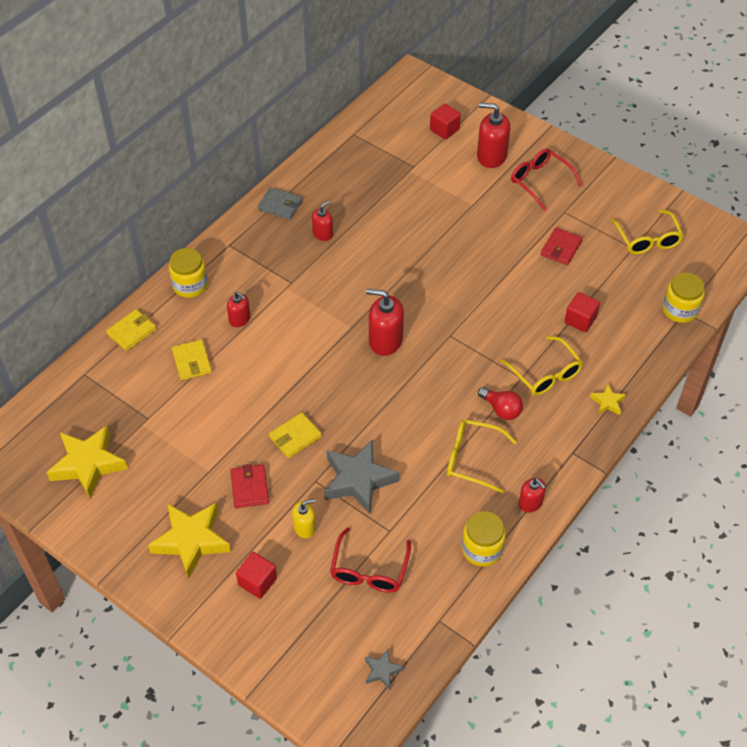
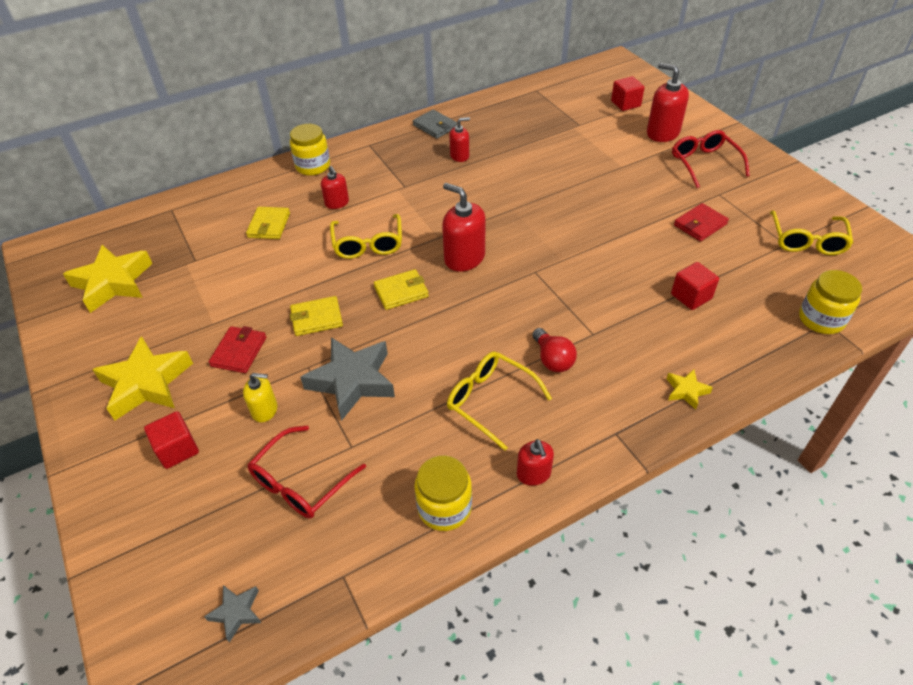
camera: 25 degrees right, 5 degrees down
yellow wallet [106,309,157,351] -> yellow wallet moved to [374,269,429,310]
yellow glasses [501,336,583,396] -> yellow glasses moved to [330,214,402,259]

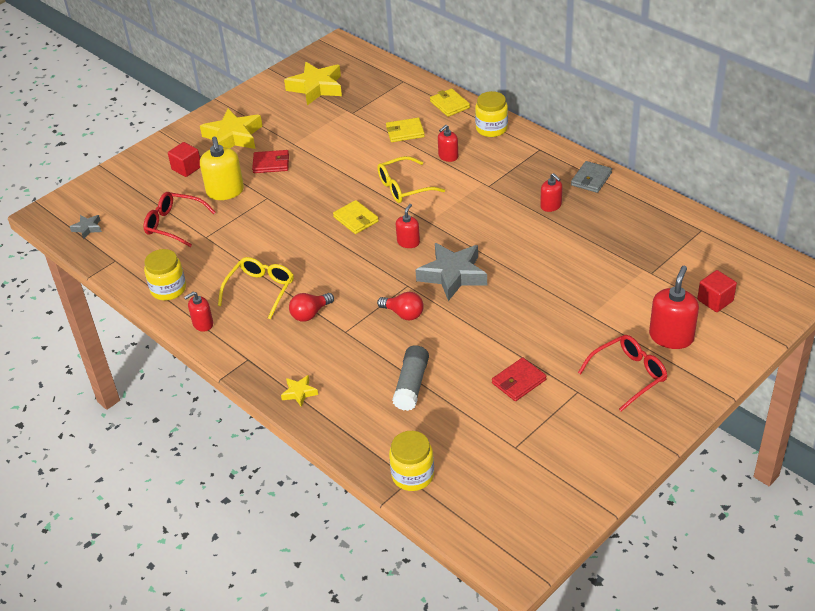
camera: 75 degrees right, 5 degrees down
yellow soap dispenser [243,373,277,422] -> yellow soap dispenser [200,137,244,200], size x1.71
yellow wallet [290,296,343,336] -> yellow wallet moved to [430,88,470,117]
grey star [300,337,395,421] -> grey star moved to [416,243,487,301]
red soap dispenser [442,183,485,271] -> red soap dispenser [396,204,420,248], size x0.58
red cube [671,262,719,310] -> grey glue stick [392,345,429,411]
red wallet [674,203,729,241] -> red wallet turned 75 degrees counterclockwise [492,357,546,401]
yellow glasses [770,211,853,255] -> none
none -> red light bulb [377,292,424,320]

